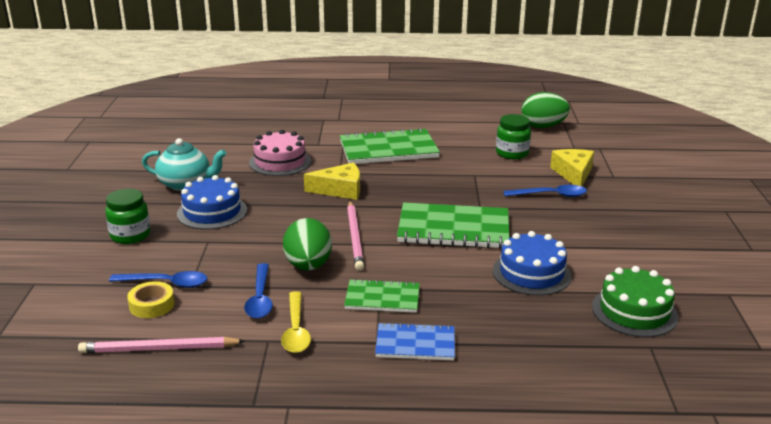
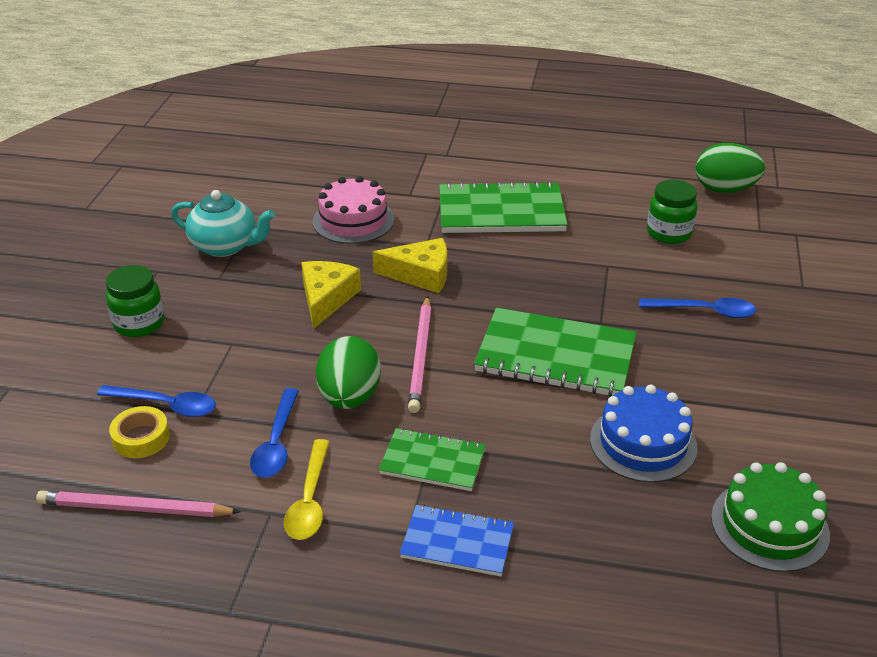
camera: 10 degrees right, 10 degrees up
blue cake [177,175,247,229] -> none
yellow cheese [550,149,594,186] -> yellow cheese moved to [301,261,361,329]

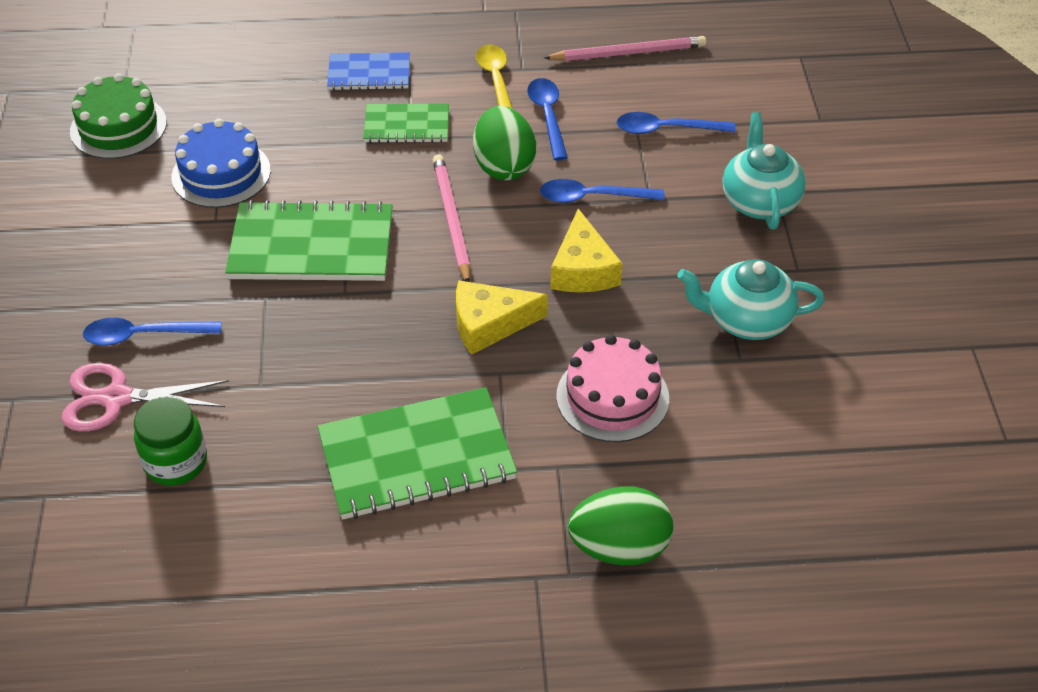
camera: 165 degrees right, 10 degrees up
green jar [106,265,164,337] -> turquoise teapot [723,112,806,230]
yellow tape [109,406,170,458] -> none
green egg [696,143,765,193] -> green egg moved to [568,486,673,565]
none -> pink scissors [61,363,229,431]
none -> blue spoon [540,179,664,203]

